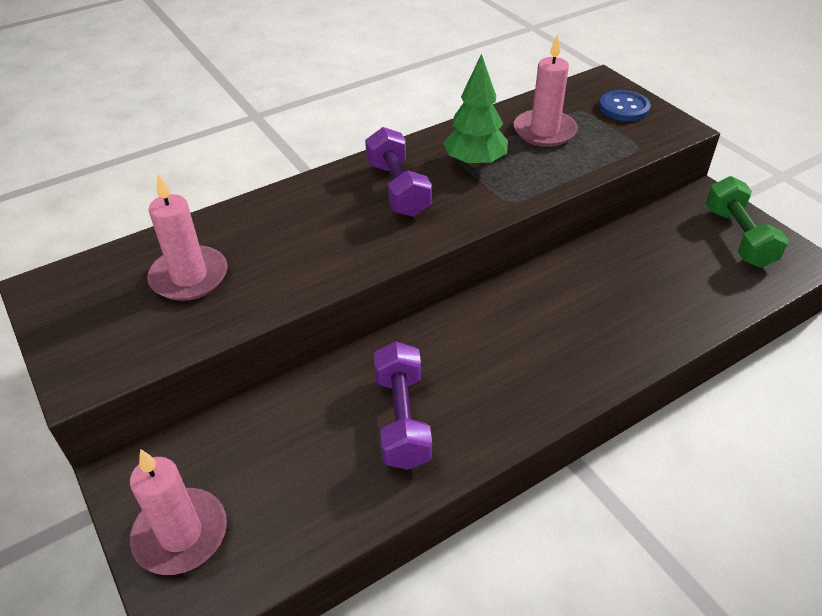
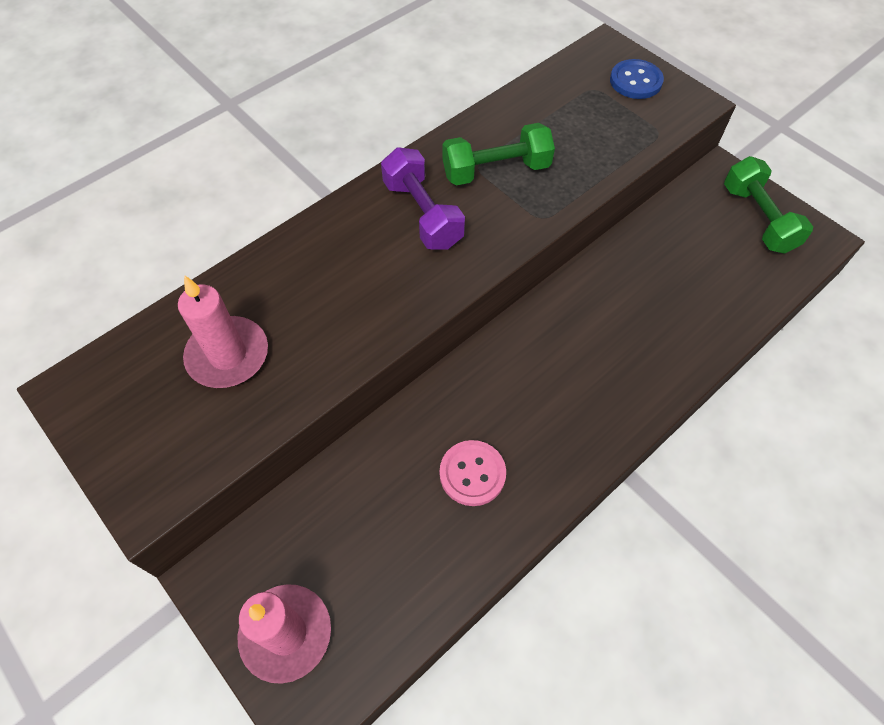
camera: 10 degrees left, 15 degrees up
purple dumbbell [374,341,432,470] -> pink button [440,440,506,506]
green tree [443,53,508,168] -> green dumbbell [442,123,555,185]
pink candle [514,35,578,147] -> none

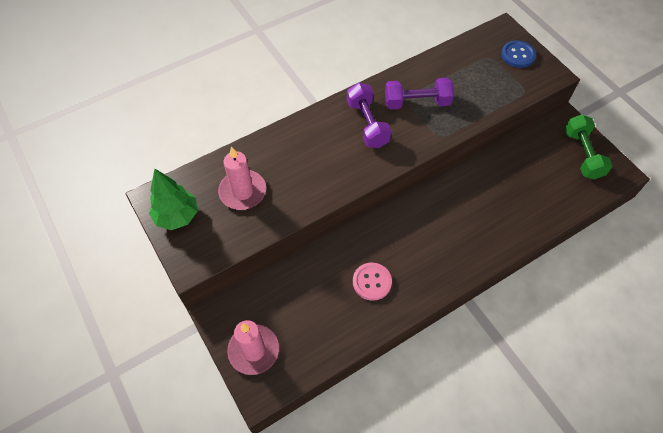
camera: 10 degrees right, 0 degrees up
green dumbbell [442,123,555,185] -> purple dumbbell [385,78,454,110]
none -> green tree [149,169,198,230]

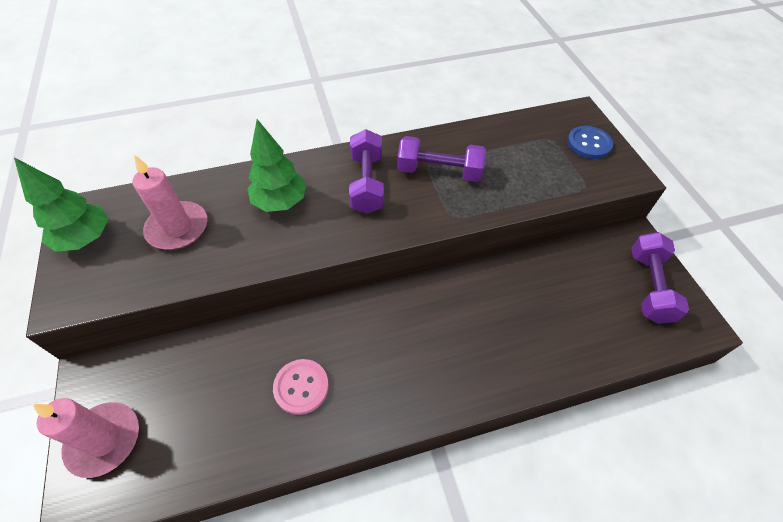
camera: 15 degrees right, 5 degrees down
green dumbbell [565,114,613,179] -> purple dumbbell [631,232,689,324]
none -> green tree [247,119,306,212]

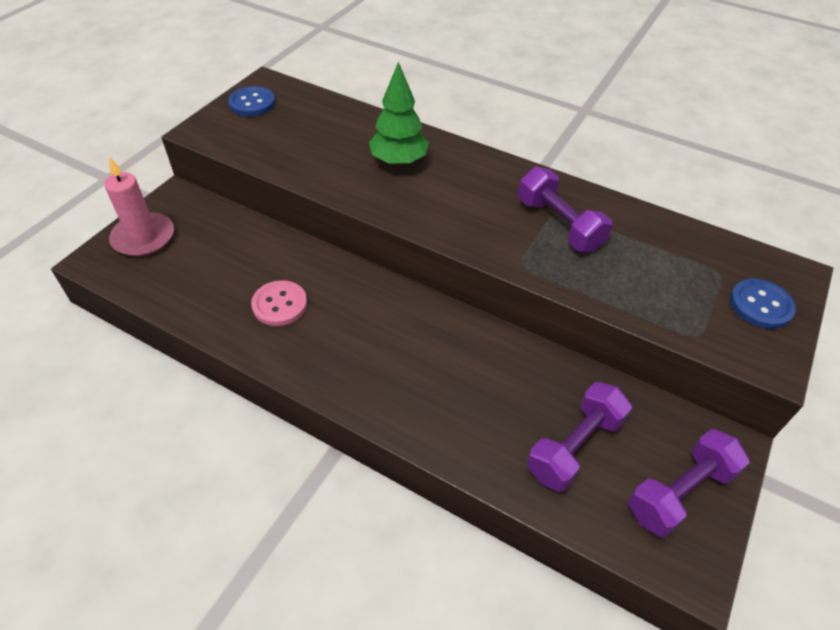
camera: 45 degrees right, 5 degrees down
green tree [14,157,109,252] -> blue button [228,86,275,116]
pink candle [132,155,207,250] -> none
purple dumbbell [349,129,384,214] -> purple dumbbell moved to [527,382,632,492]

